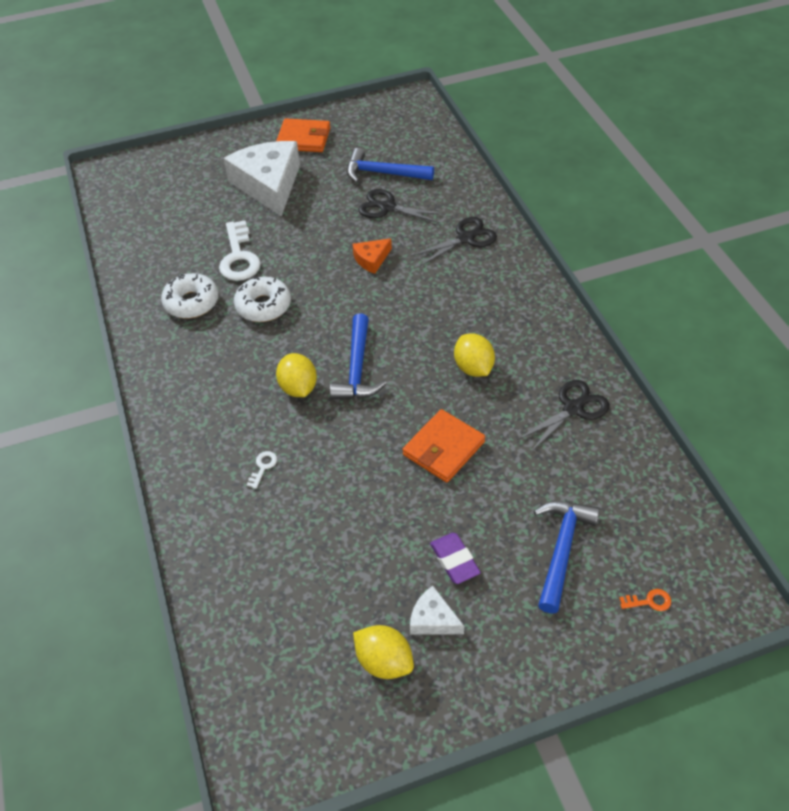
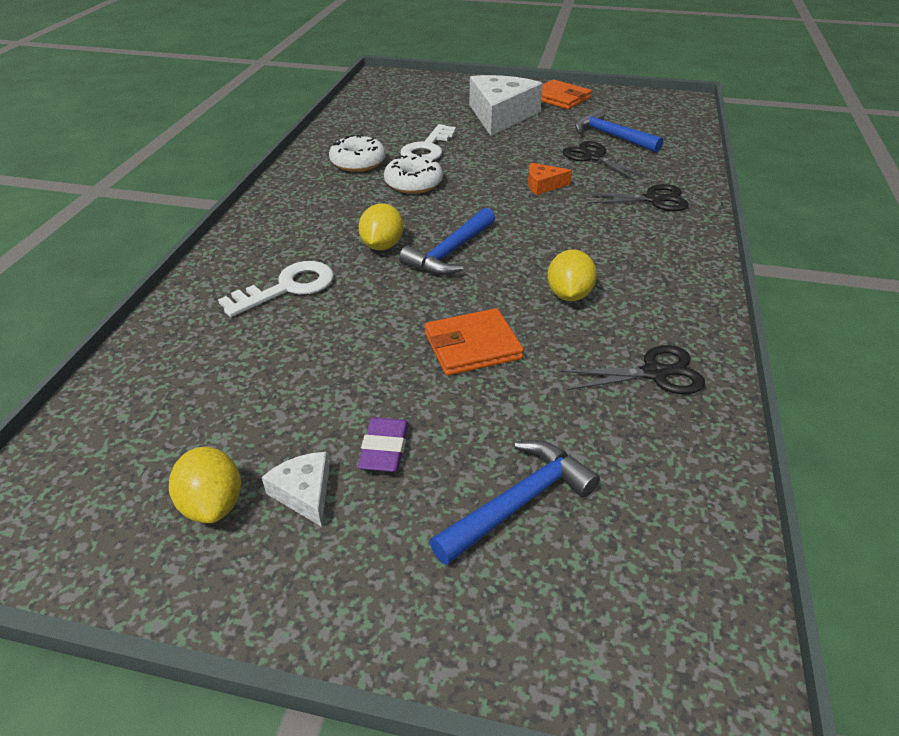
camera: 30 degrees right, 10 degrees down
white key [247,451,277,489] -> white key [218,261,334,317], size x2.30
orange key [619,589,671,611] -> none

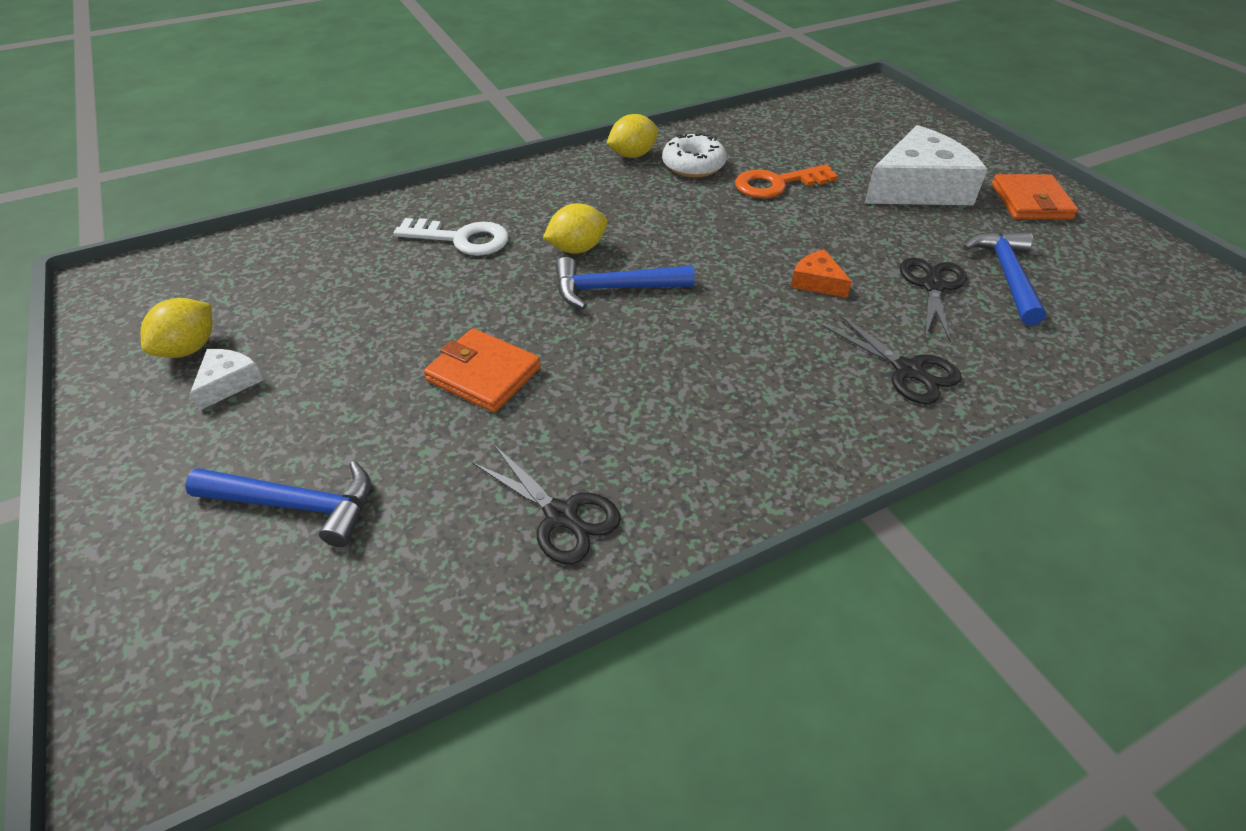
camera: 50 degrees right, 5 degrees up
purple eraser [358,417,409,472] -> none
white donut [384,154,443,194] -> none
white key [401,124,456,160] -> orange key [735,164,838,198]
yellow lemon [547,249,597,301] -> yellow lemon moved to [606,114,658,158]

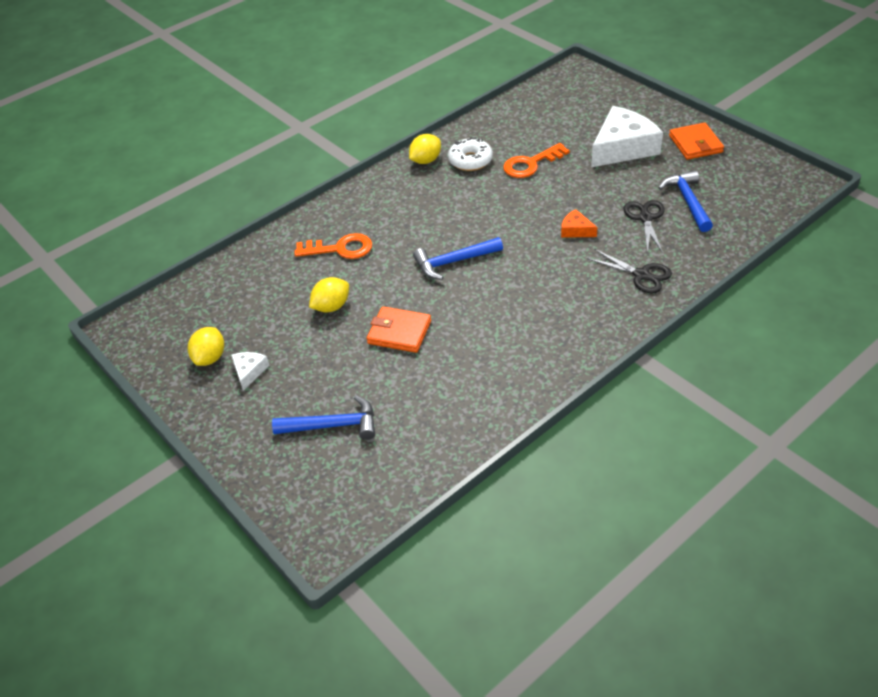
camera: 10 degrees left, 0 degrees up
white key [394,218,509,256] -> orange key [294,233,372,259]
black scissors [472,445,621,564] -> none
yellow lemon [543,203,607,254] -> yellow lemon moved to [309,277,349,313]

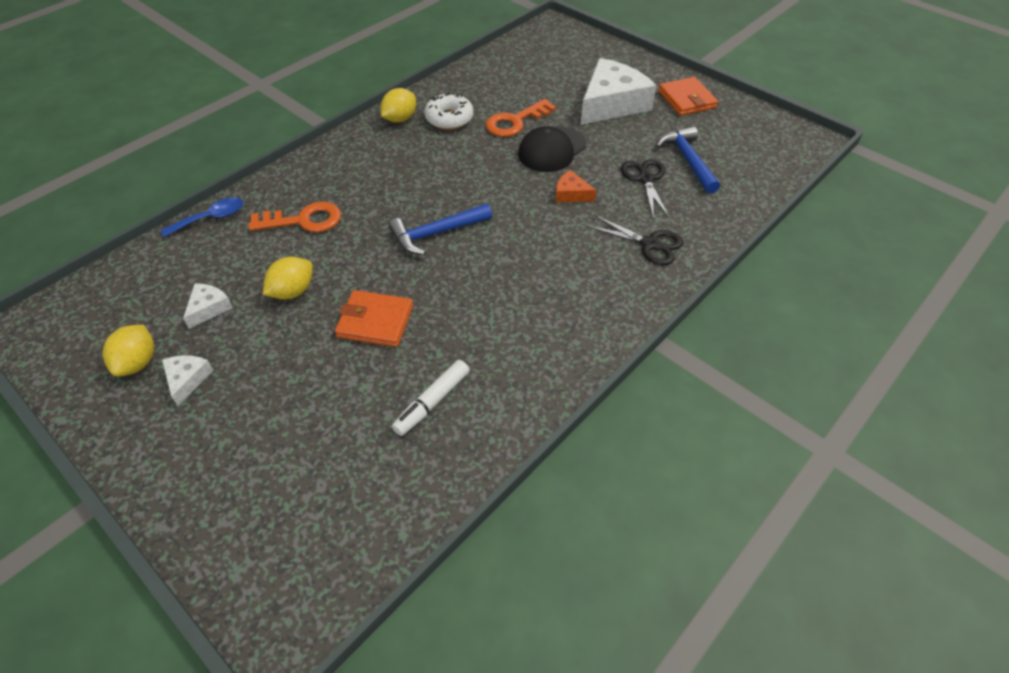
camera: 10 degrees left, 5 degrees up
blue hammer [272,395,375,440] -> none
none -> blue spoon [161,197,244,237]
none -> white cheese [183,283,233,329]
none -> white marker [392,360,469,436]
none -> black cap [518,126,586,172]

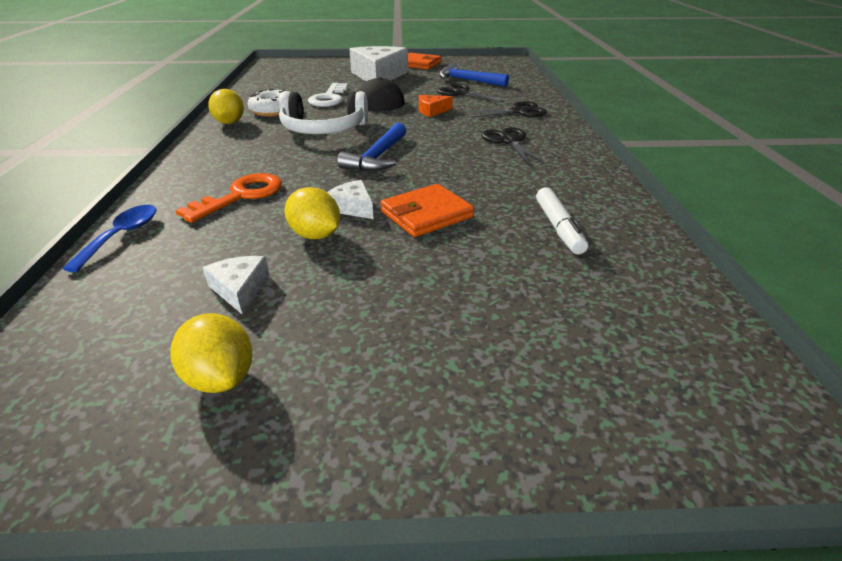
camera: 45 degrees left, 15 degrees down
white cheese [162,355,214,406] -> white cheese moved to [327,180,373,219]
yellow lemon [263,257,313,299] -> yellow lemon turned 45 degrees counterclockwise [285,187,340,239]
orange key [486,99,556,137] -> white key [308,83,348,107]
none -> white headphones [279,91,368,134]
none -> black scissors [481,127,545,164]

